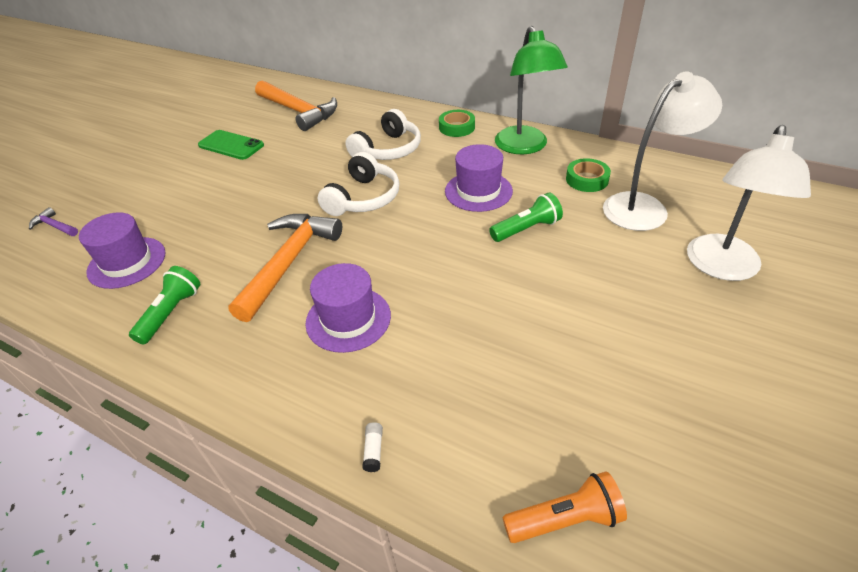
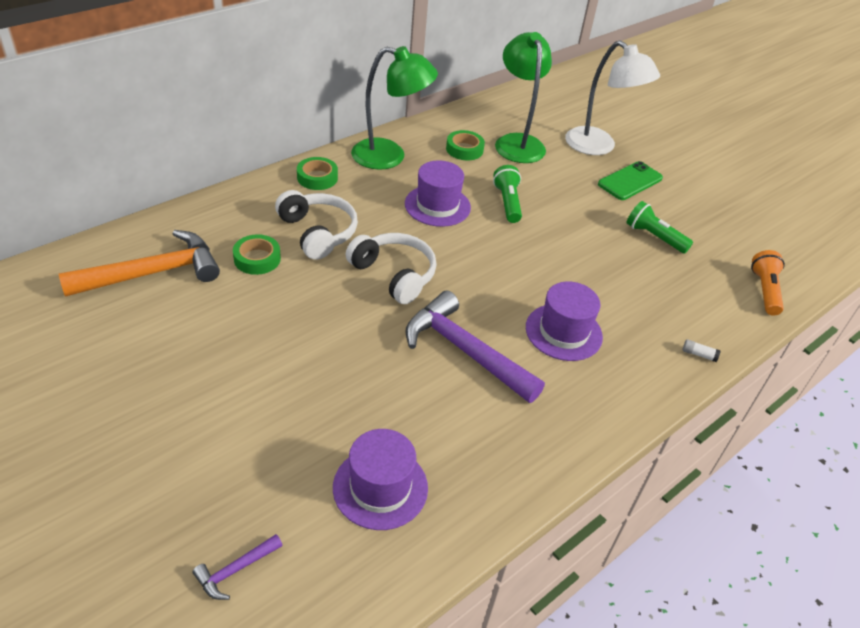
camera: 75 degrees left, 0 degrees up
green flashlight [129,266,200,345] -> green flashlight moved to [626,201,693,254]
green phone [198,130,264,160] -> green phone moved to [598,161,663,200]
orange hammer [228,214,342,322] -> purple hammer [405,291,545,403]
white lamp [603,72,722,231] -> green lamp [495,32,552,163]
none -> green tape [233,234,281,275]

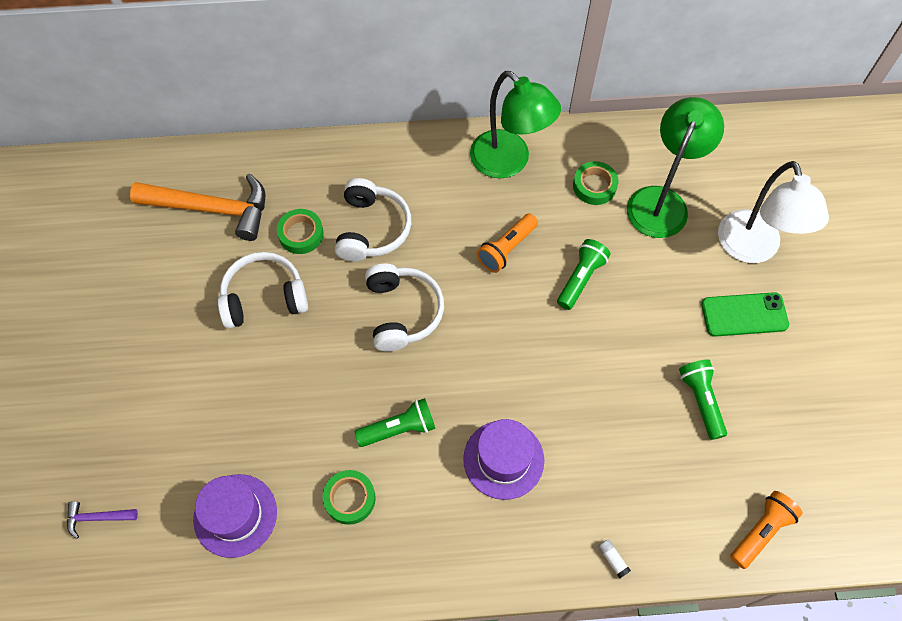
camera: 40 degrees right, 20 degrees up
green tape [297,157,338,190] -> green tape moved to [323,470,376,525]
purple hat [405,160,471,227] -> orange flashlight [477,213,538,273]
purple hammer [405,291,545,403] -> green flashlight [355,398,435,447]
none -> white headphones [218,252,308,329]

